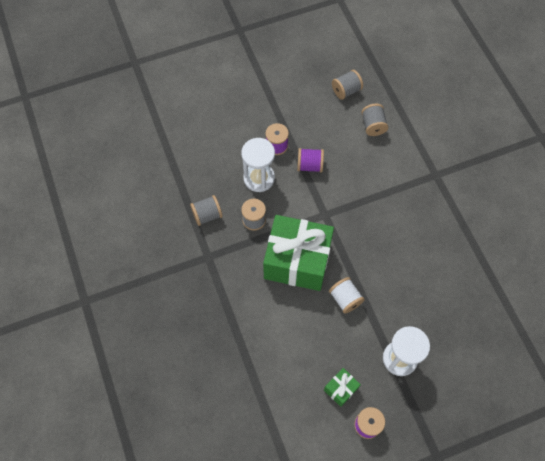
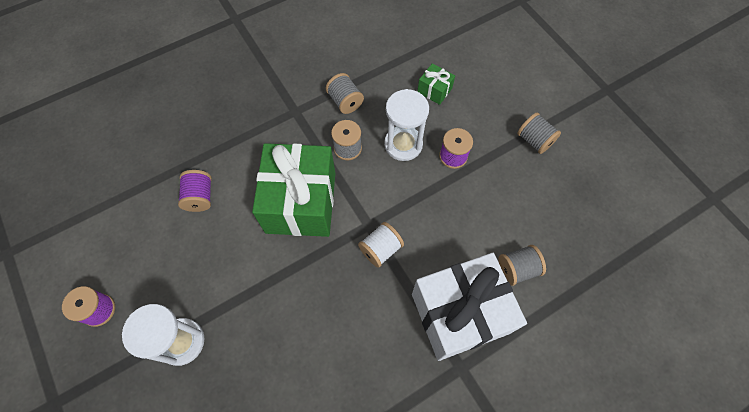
camera: 80 degrees right, 0 degrees up
purple spool [297,148,324,173] -> purple spool moved to [178,170,212,212]
green gift [324,368,361,407] -> green gift moved to [417,63,455,105]
white spool [329,277,365,314] -> white spool moved to [358,222,404,268]
grey spool [332,70,363,100] -> grey spool moved to [517,112,561,154]
none -> white gift [412,253,527,361]

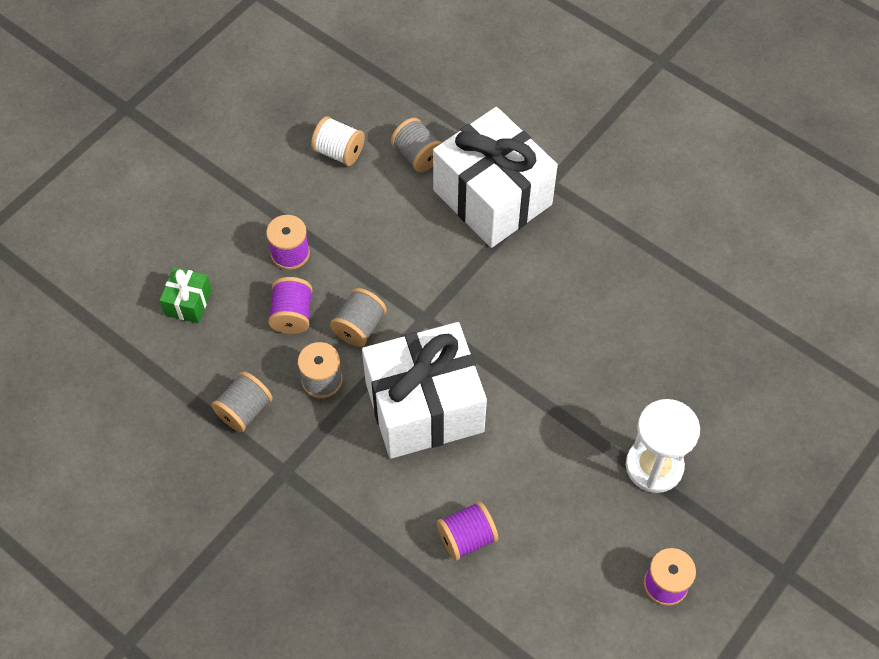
camera: 110 degrees left, 5 degrees down
green gift [252,143,335,237] -> white gift [362,322,487,459]
white spool [358,222,404,268] -> white spool moved to [311,116,365,166]
white hourglass [384,89,429,161] -> purple spool [268,277,313,334]
grey spool [517,112,561,154] -> grey spool moved to [330,288,387,347]

